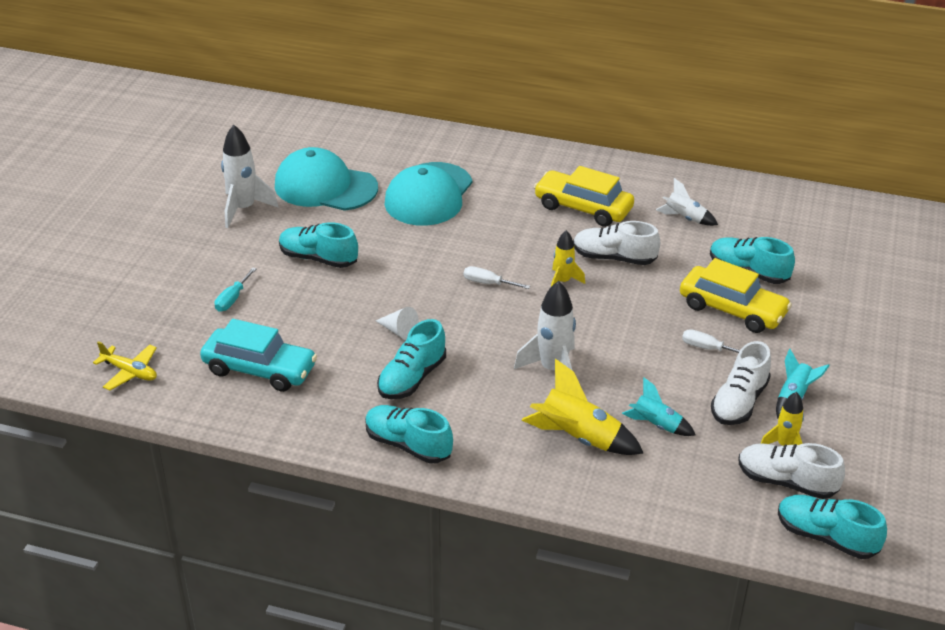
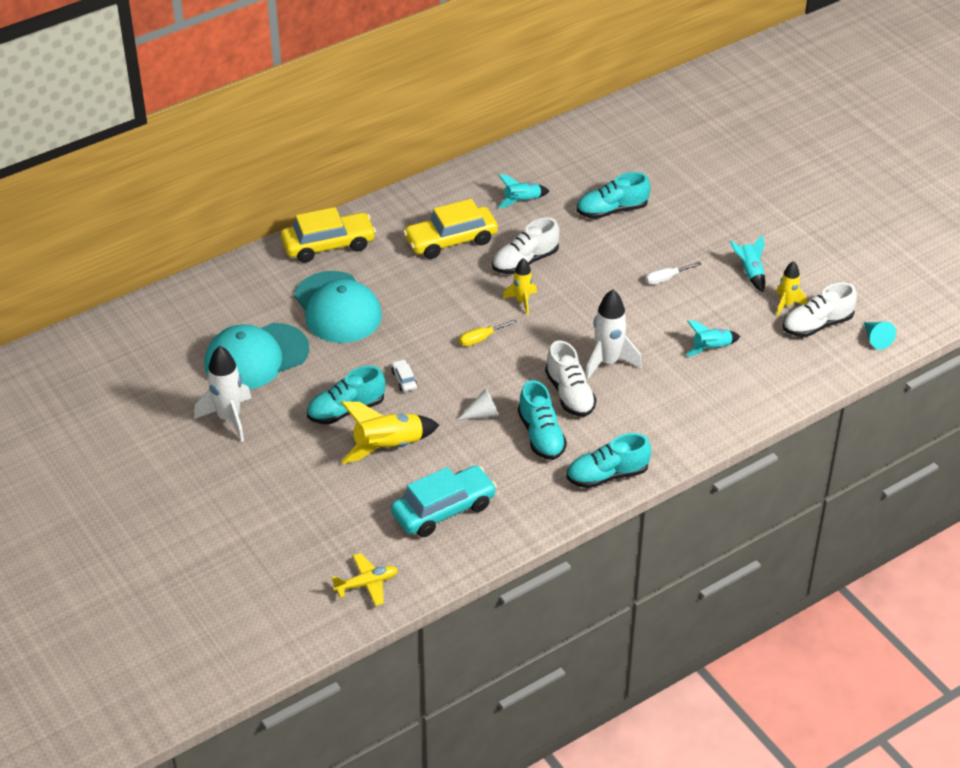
camera: 50 degrees left, 5 degrees up
turquoise screwdriver [215,268,257,312] -> none
white screwdriver [464,266,530,289] -> yellow screwdriver [459,319,517,346]
yellow rocket [522,359,644,455] -> yellow rocket moved to [341,401,439,464]
white rocket [656,178,718,226] -> turquoise rocket [497,174,549,208]
yellow car [680,258,792,333] -> yellow car moved to [281,207,376,263]
white shoe [711,341,771,425] -> white shoe moved to [545,340,597,417]
turquoise shoe [778,495,887,559] -> turquoise cone [864,322,896,350]
none -> white car [391,359,417,392]

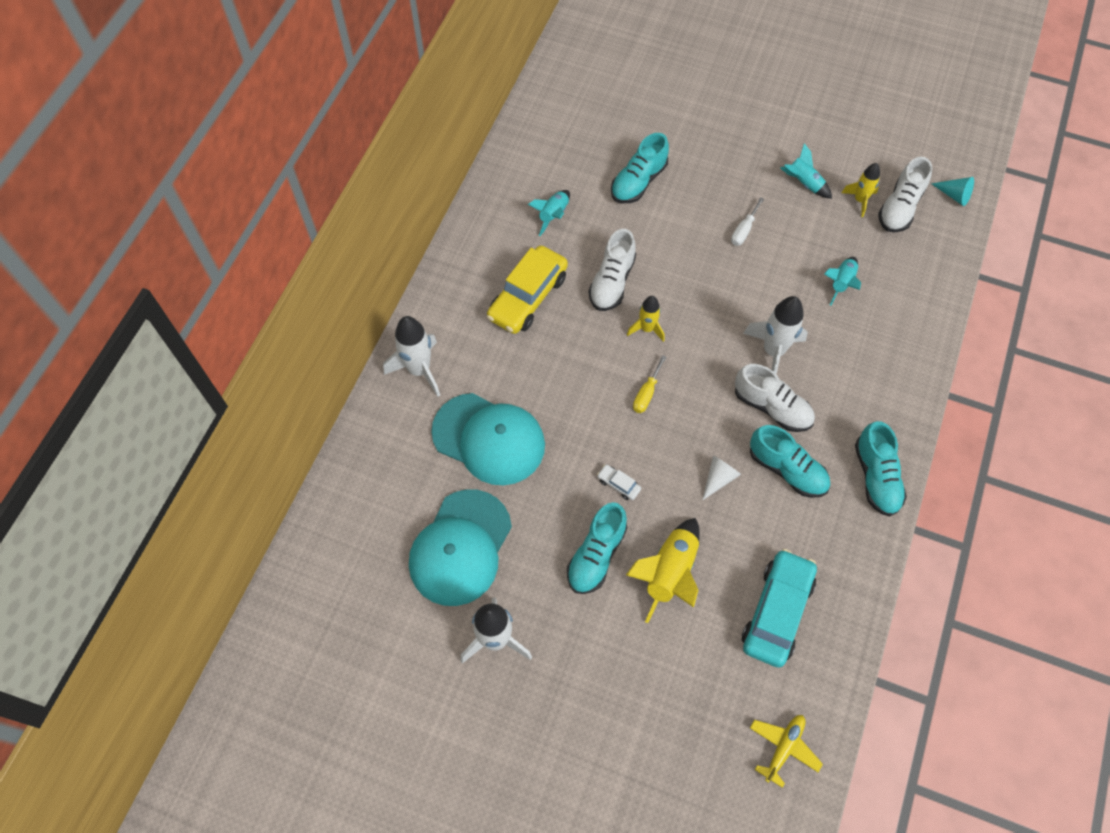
camera: 35 degrees left, 20 degrees up
yellow car [281,207,376,263] -> white rocket [383,316,440,397]
turquoise shoe [567,433,651,488] -> turquoise shoe turned 45 degrees counterclockwise [855,421,907,517]

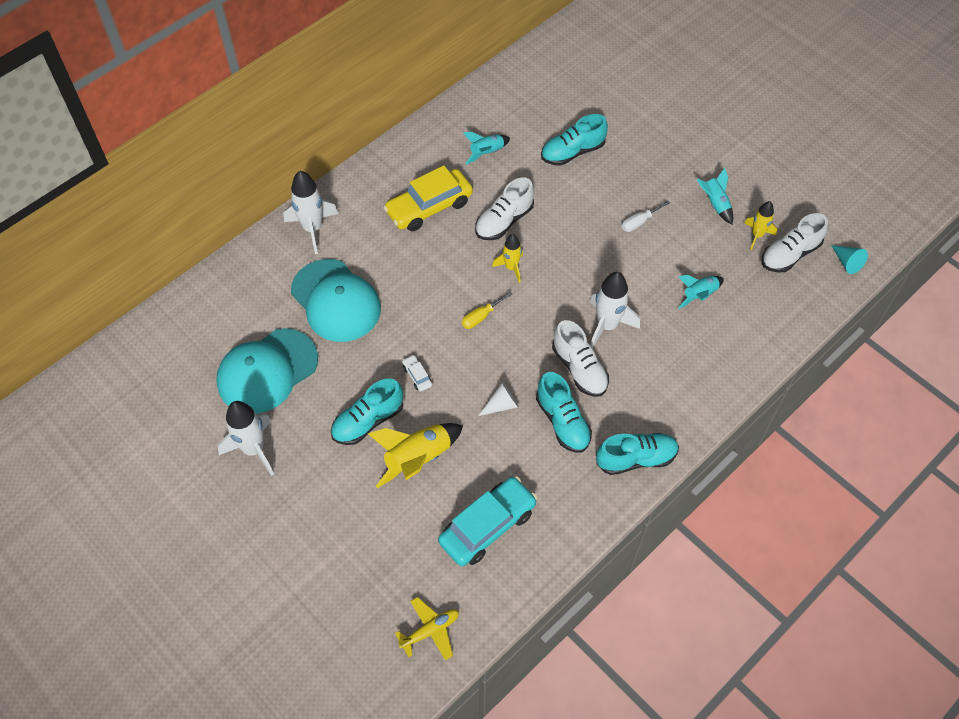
camera: 25 degrees right, 5 degrees down
turquoise shoe [855,421,907,517] -> turquoise shoe turned 120 degrees counterclockwise [596,433,679,475]

